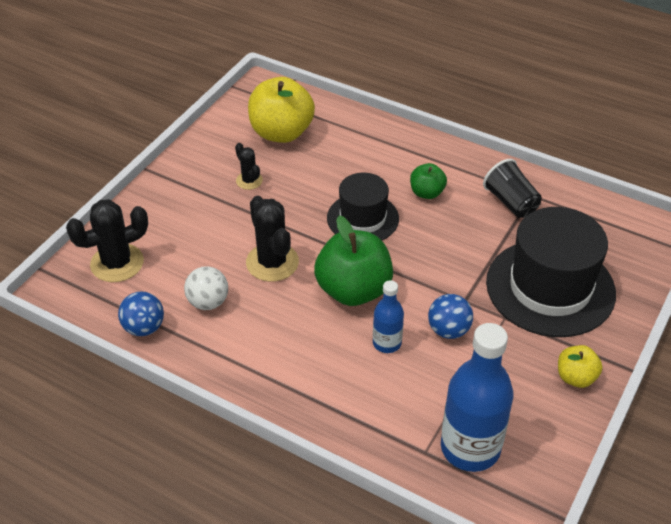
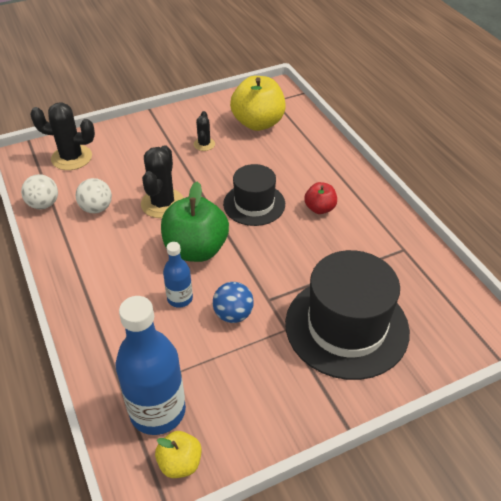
camera: 35 degrees right, 0 degrees up
blue ball [118,291,164,336] -> white ball [21,174,58,209]
green apple [410,163,447,199] -> red apple [304,182,337,214]
black cup [483,159,542,218] -> none
yellow apple [558,345,603,388] -> yellow apple moved to [155,431,202,478]

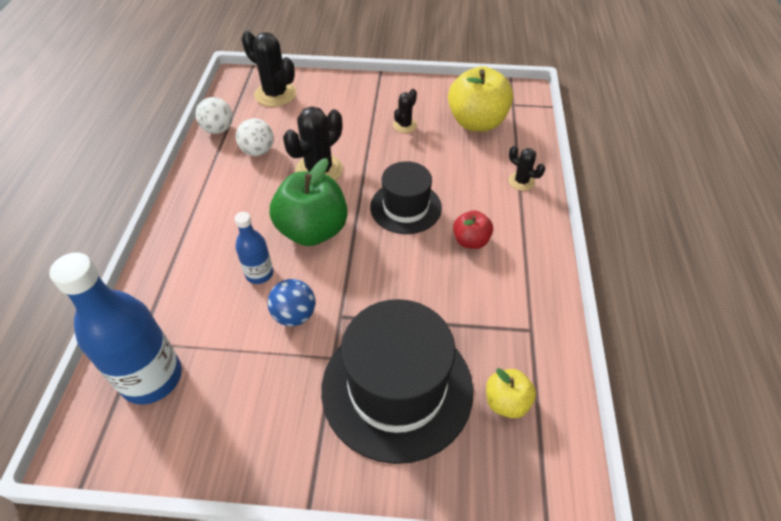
camera: 30 degrees right, 5 degrees up
yellow apple [155,431,202,478] -> yellow apple moved to [486,368,536,418]
none -> black cactus [508,146,545,191]

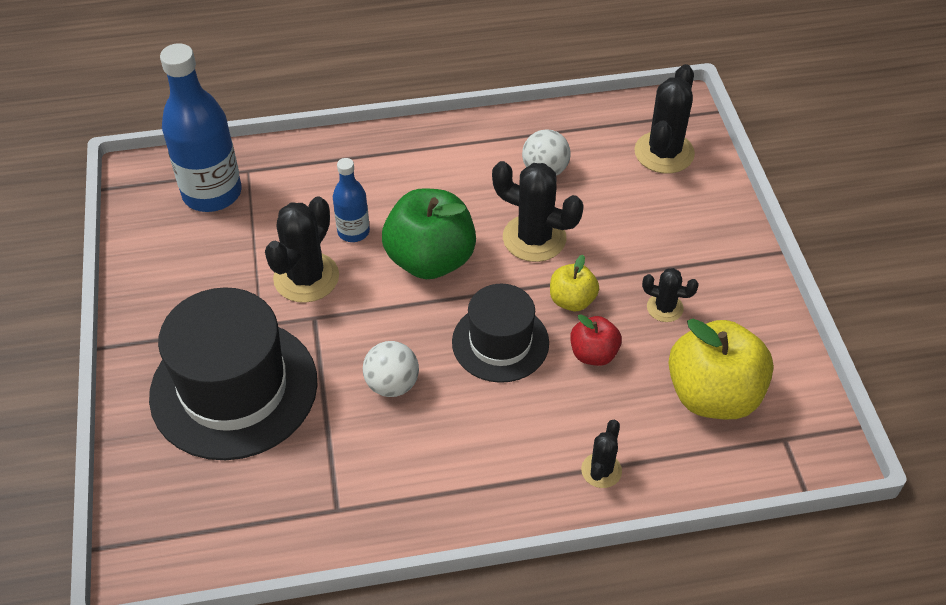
camera: 75 degrees right, 0 degrees up
white ball [195,97,233,134] -> white ball moved to [363,341,419,397]
blue ball [267,279,316,326] -> black cactus [265,196,339,303]
red apple [453,210,493,249] -> red apple moved to [570,314,622,366]
yellow apple [486,368,536,418] -> yellow apple moved to [550,255,599,311]

